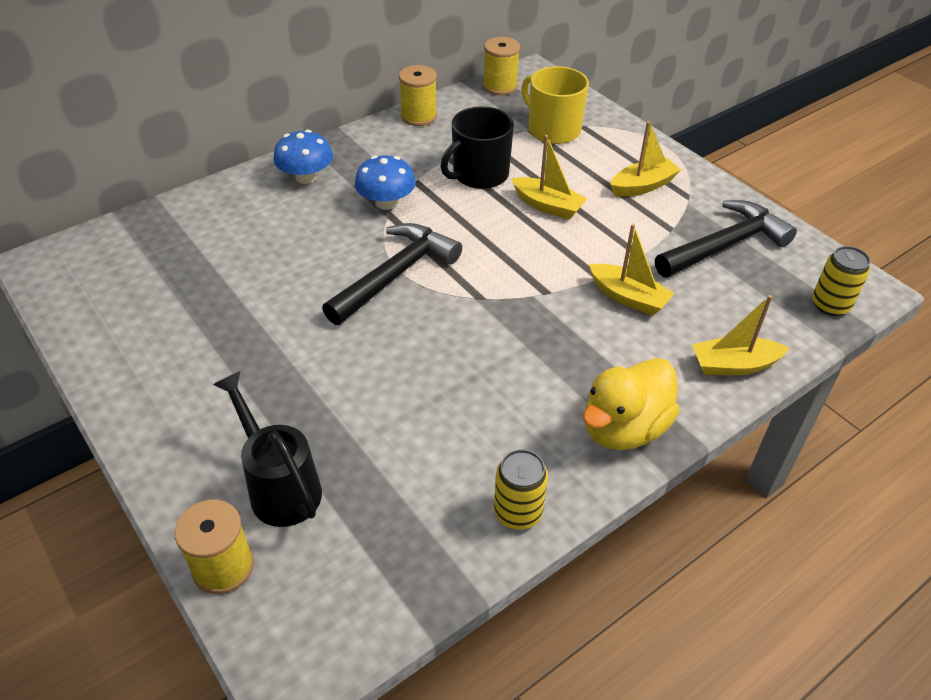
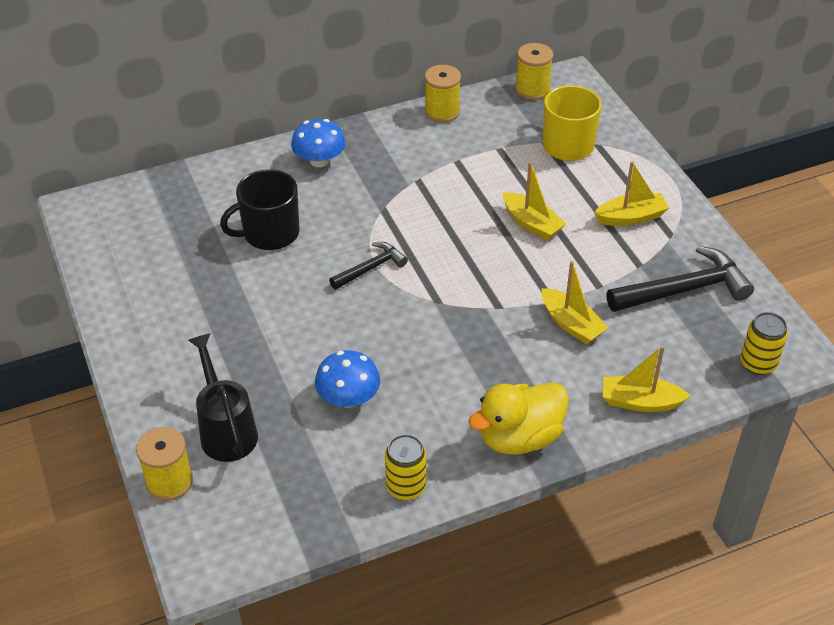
camera: 15 degrees right, 0 degrees up
black hammer [322,223,462,325] -> black hammer [329,242,408,290], size x0.57
blue mushroom [355,155,416,210] -> blue mushroom moved to [315,350,380,408]
black mug [441,106,514,189] -> black mug moved to [220,169,300,250]

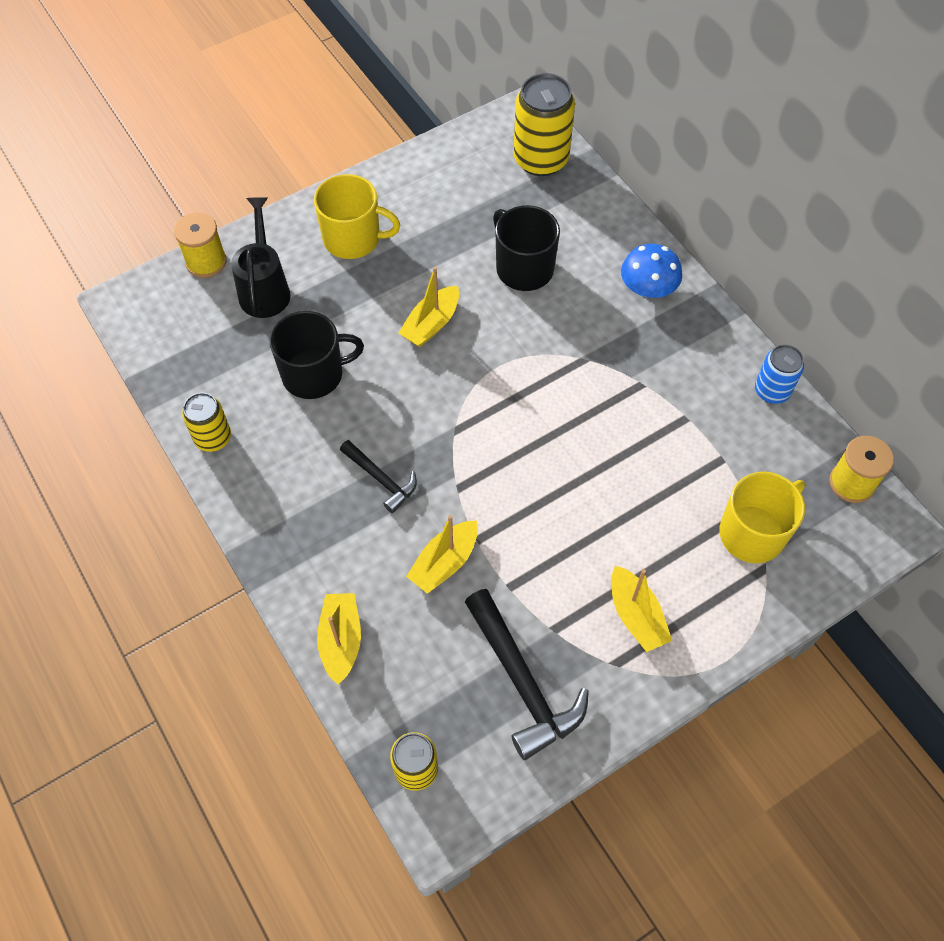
camera: 80 degrees right, 15 degrees up
black watering can [188,333,258,462] -> black watering can turned 60 degrees counterclockwise [231,197,290,318]
blue mushroom [315,350,380,408] -> black mug [270,311,364,399]
black hammer [329,242,408,290] -> black hammer moved to [340,440,417,513]
yellow spool [424,65,461,123] -> blue can [755,344,804,404]
yellow duck [468,382,569,455] -> none
yellow boat [503,162,566,240] -> yellow boat moved to [398,267,459,347]
none -> yellow mug [314,174,400,259]
none -> yellow can [513,73,575,176]

